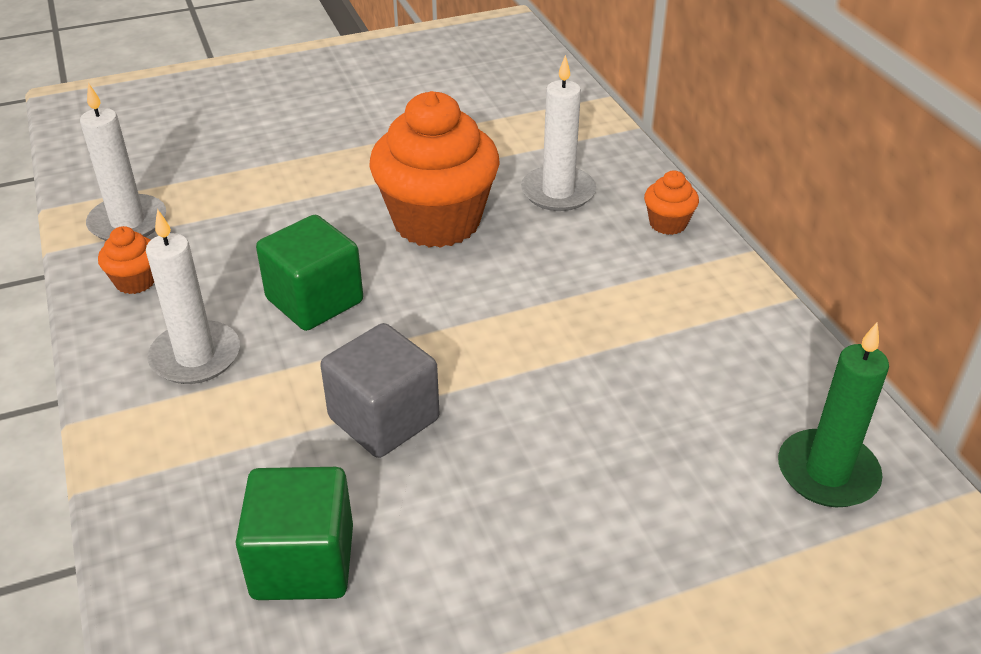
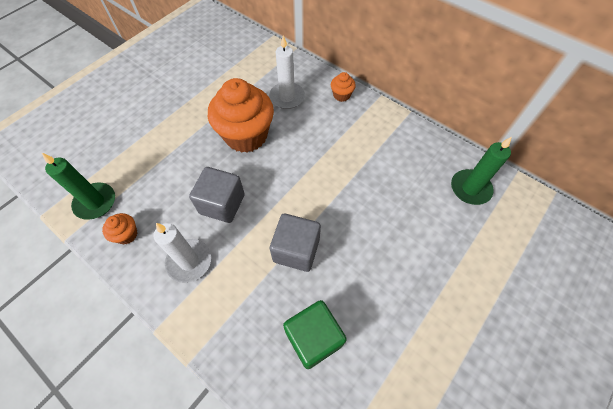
camera: 30 degrees left, 20 degrees up
white candle [80,83,166,241] -> green candle [41,152,115,220]
green cube [256,215,363,331] -> grey cube [189,167,245,223]

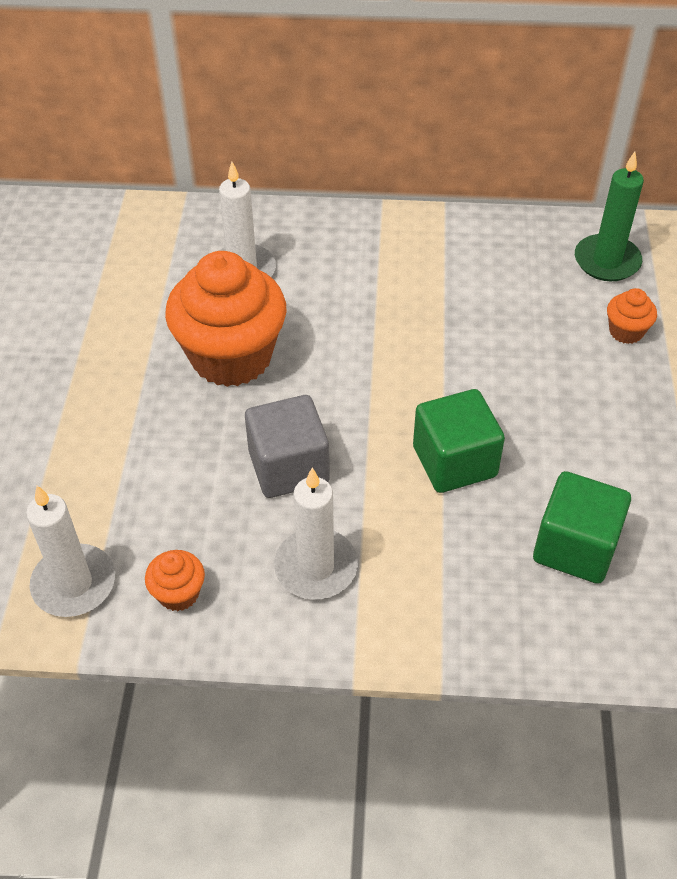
camera: 35 degrees left, 10 degrees down
green candle [41,152,115,220] -> white candle [26,486,115,617]
grey cube [270,214,321,272] -> green cube [413,389,505,493]
orange cupcake [331,72,356,102] -> orange cupcake moved to [607,288,657,344]

